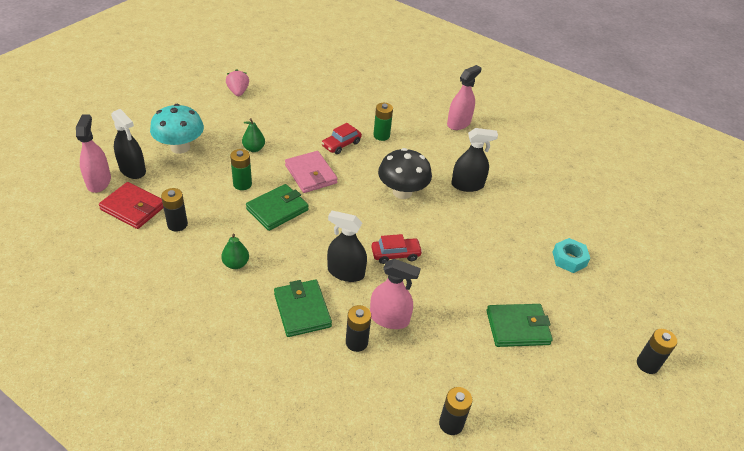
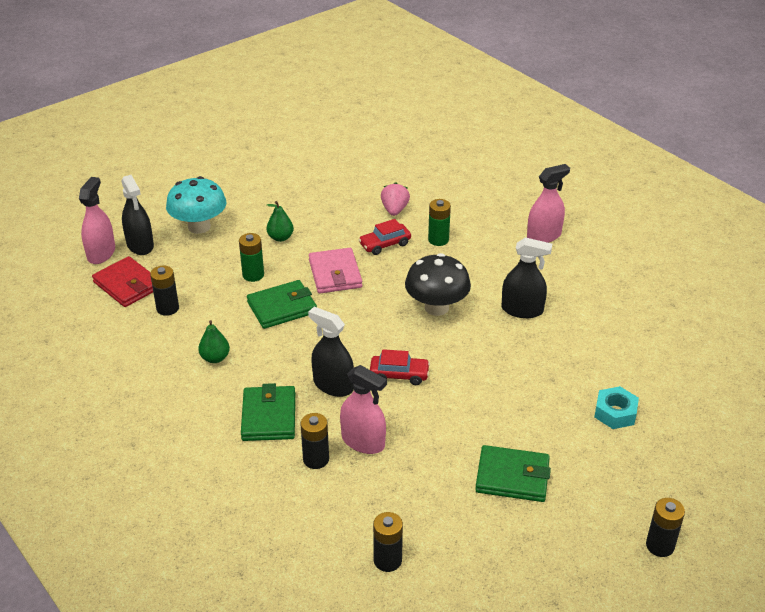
camera: 20 degrees right, 5 degrees down
pink strawberry [226,69,249,96] -> pink strawberry moved to [381,182,410,216]

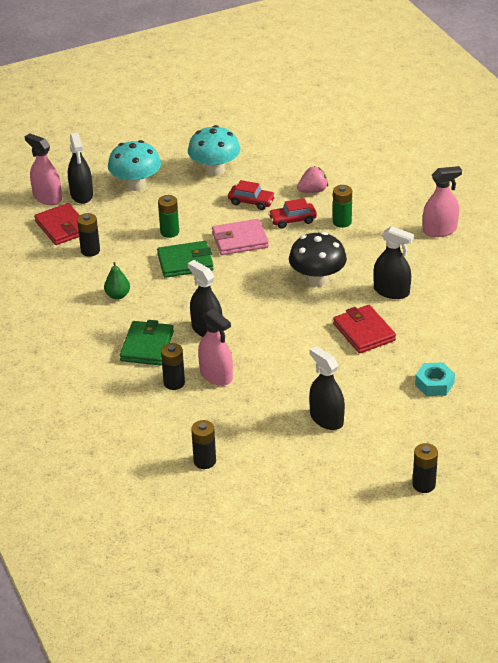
camera: 15 degrees right, 0 degrees up
pink spray bottle [79,177,115,264] -> pink spray bottle turned 75 degrees counterclockwise [25,133,62,205]
green pear [266,201,294,242] -> none
pink wallet [309,248,362,293] -> pink wallet turned 75 degrees clockwise [212,219,269,255]
red car [370,349,430,385] -> red car moved to [228,180,275,210]
pink strawberry [381,182,410,216] -> pink strawberry turned 45 degrees clockwise [297,166,328,193]
green wallet [475,445,551,502] -> black spray bottle [309,346,345,430]
none -> turquoise mushroom [188,125,240,176]
none -> red wallet [333,305,396,353]

